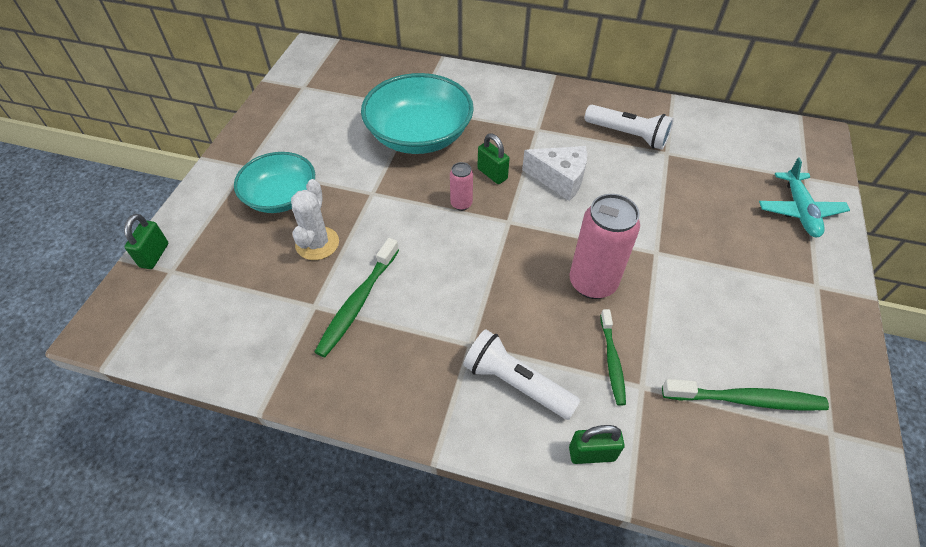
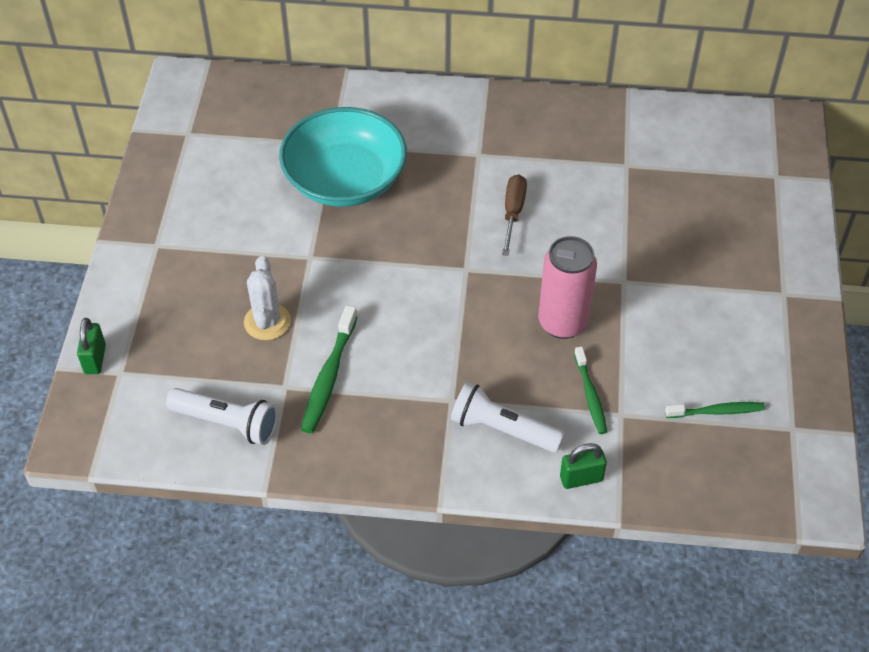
camera: 10 degrees left, 0 degrees up
turquoise bowl [234,152,315,213] -> none
pink can [450,162,473,211] -> none
green padlock [477,133,510,184] -> none
white cheese [522,146,587,201] -> brown screwdriver [502,174,527,256]
white flashlight [584,105,674,150] -> white flashlight moved to [166,388,278,445]
green toothbrush [662,379,829,411] -> green toothbrush [665,402,765,418], size x0.66
turquoise plane [759,157,850,237] -> none

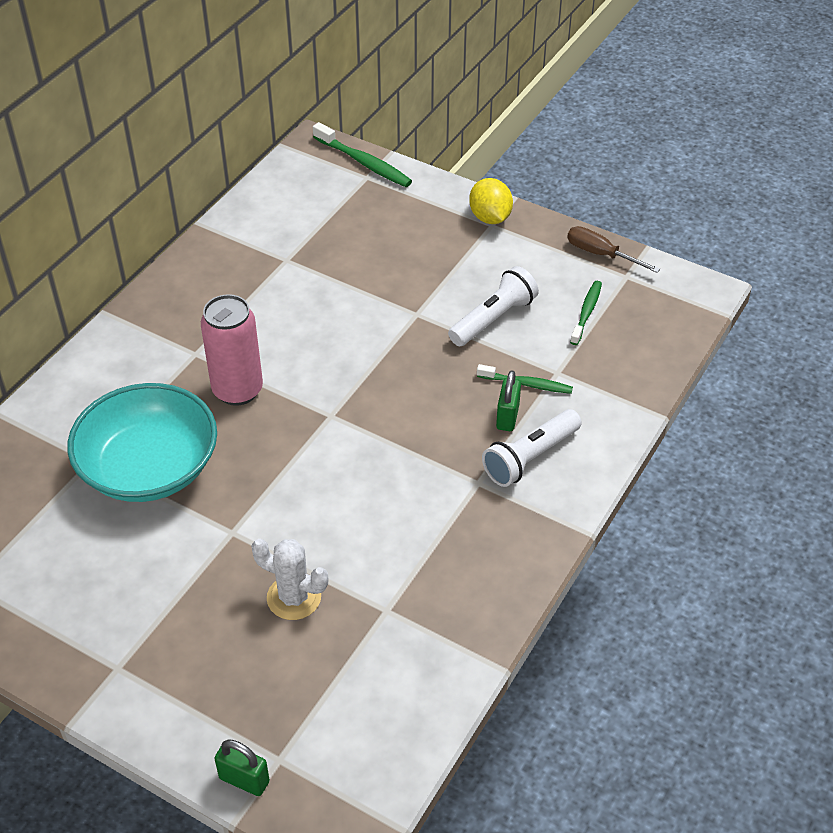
camera: 65 degrees left, 5 degrees down
white flashlight [166,388,278,445] -> white flashlight moved to [448,266,539,346]
green toothbrush [301,305,358,433] -> green toothbrush moved to [313,122,412,187]
brown screwdriver [502,174,527,256] -> brown screwdriver moved to [567,226,660,273]
pink can [538,236,597,339] -> pink can moved to [201,294,263,406]
green padlock [560,443,607,489] -> green padlock moved to [496,370,521,431]
none -> yellow lemon [469,178,513,224]

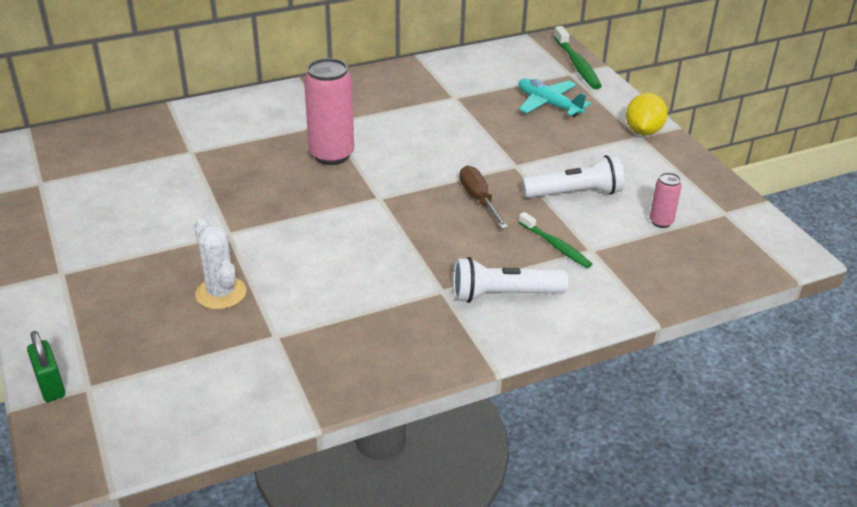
camera: 35 degrees right, 10 degrees down
turquoise bowl [67,383,217,502] -> none
green padlock [496,370,521,431] -> none
brown screwdriver [567,226,660,273] -> brown screwdriver moved to [459,165,508,229]
green toothbrush [570,281,602,345] -> pink can [650,172,682,228]
none -> turquoise plane [518,78,591,117]

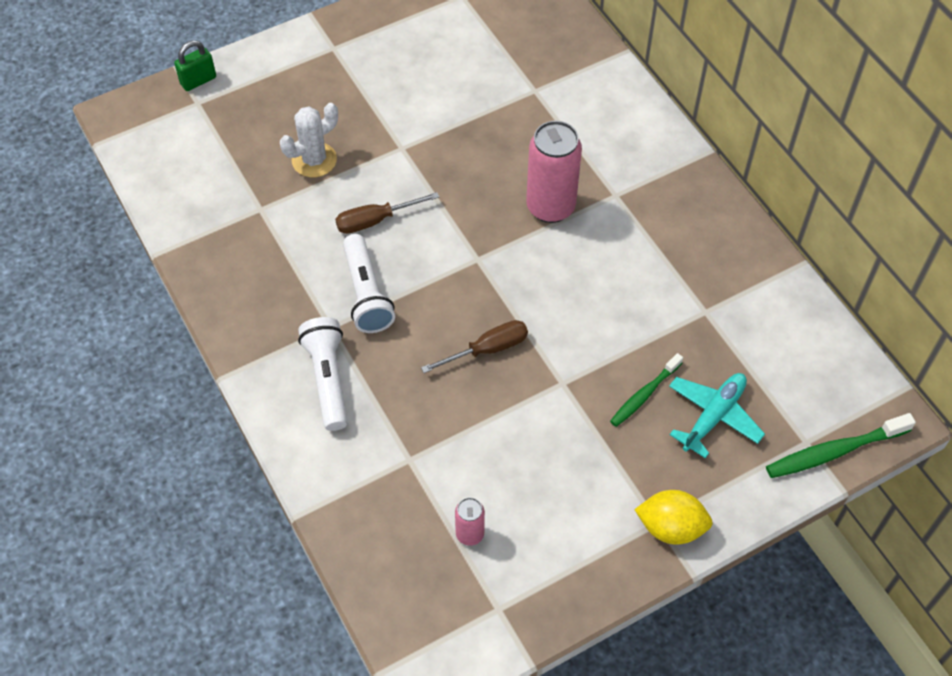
camera: 85 degrees right, 20 degrees up
green toothbrush [519,212,592,268] -> green toothbrush moved to [610,353,683,427]
white flashlight [522,155,624,198] -> white flashlight moved to [343,234,395,333]
none -> brown screwdriver [335,192,439,234]

